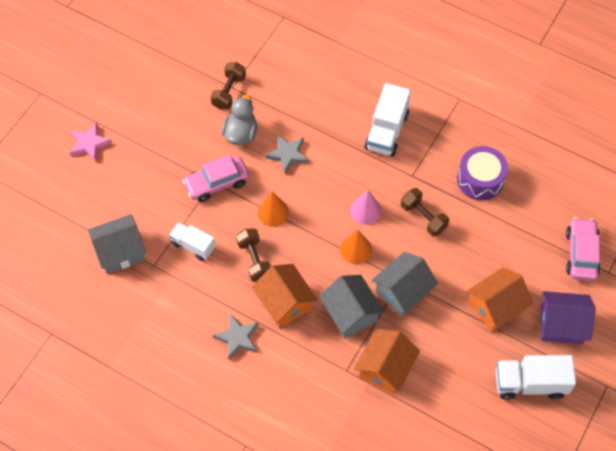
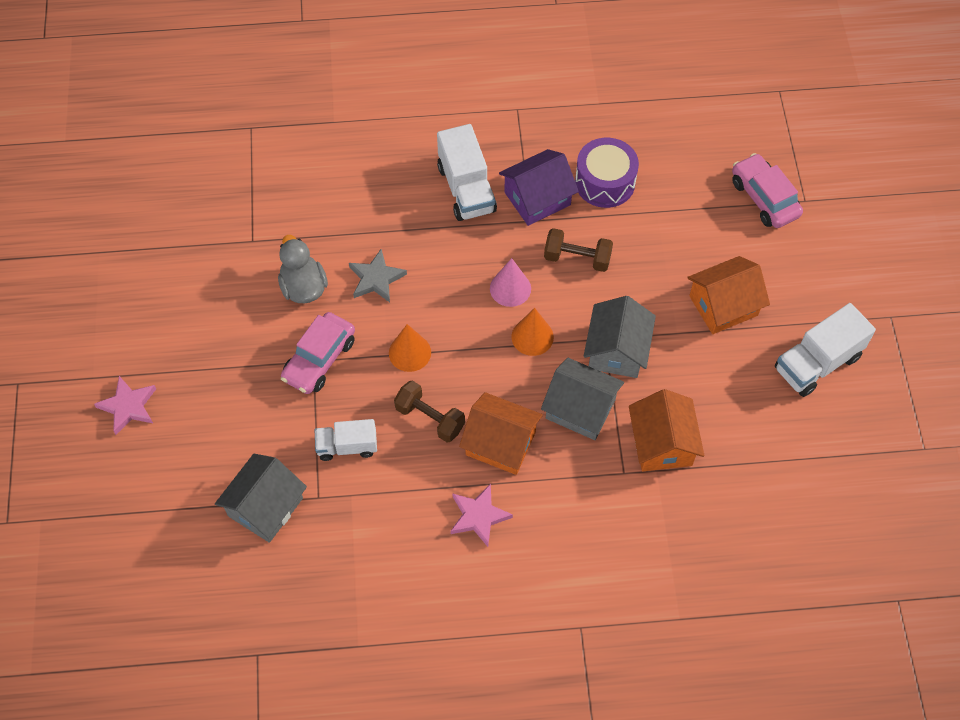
camera: 35 degrees left, 0 degrees up
brown dumbbell [210,62,246,110] -> none
grey star [212,314,258,360] -> pink star [450,484,513,547]
orange house [466,267,533,332] -> orange house turned 45 degrees clockwise [687,256,770,334]
purple house [541,291,596,344] -> purple house moved to [499,149,579,226]

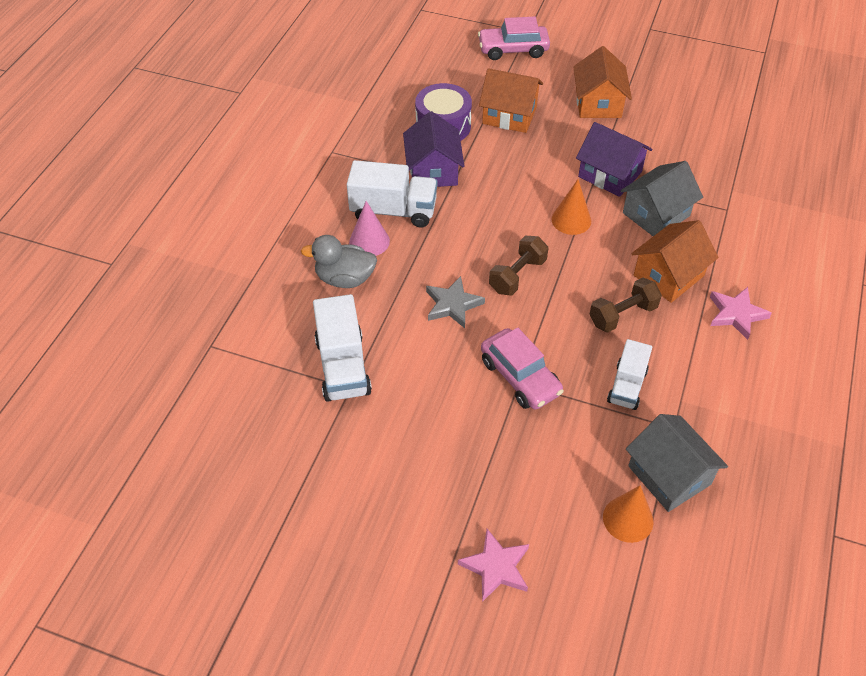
camera: 65 degrees left, 10 degrees down
grey duck [278,235,328,303] -> grey duck moved to [301,235,377,288]
orange cone [389,324,431,372] -> orange cone moved to [603,485,654,543]
pink cone [490,258,531,307] -> pink cone moved to [349,201,390,256]
brown dumbbell [544,228,613,272] -> brown dumbbell moved to [489,236,548,295]
grey house [584,296,656,378] -> purple house [576,122,652,197]
orange house [629,389,704,471] -> orange house moved to [479,68,543,133]
white truck [775,303,876,397] -> white truck moved to [313,294,372,402]

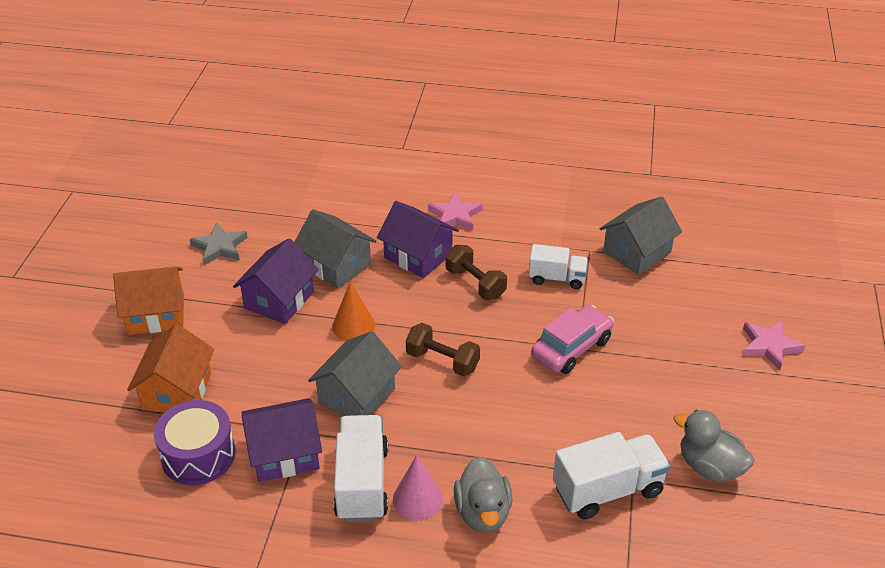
camera: 100 degrees left, 10 degrees down
grey star [426,276,485,328] -> grey star moved to [190,223,248,265]
pink car [478,17,550,60] -> none
orange cone [603,485,654,543] -> none
orange house [631,220,719,303] -> purple house [377,201,459,278]
none -> grey house [308,331,402,416]
none -> grey duck [673,410,754,482]

